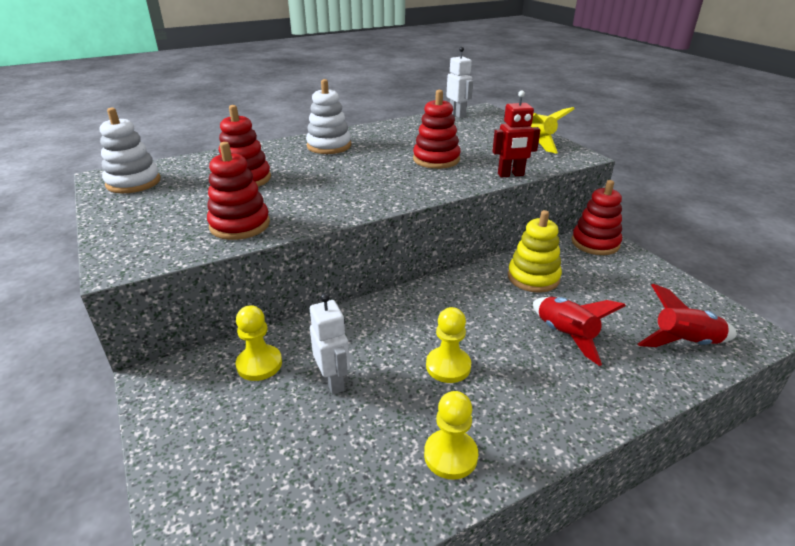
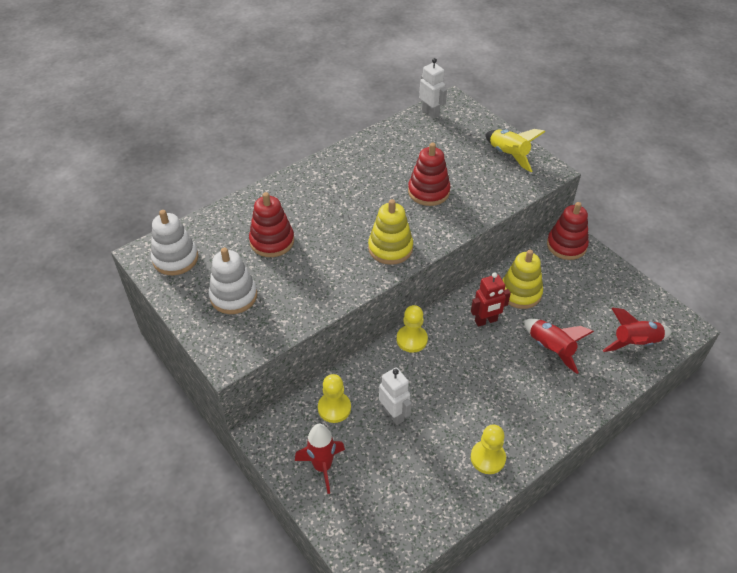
camera: 10 degrees left, 15 degrees up
red stacking toy [207,142,270,240] -> none
white stacking toy [306,79,351,154] -> white stacking toy moved to [209,247,257,314]
yellow pawn [426,307,471,383] -> yellow pawn moved to [397,305,428,353]
red robot [492,90,540,178] -> red robot moved to [471,272,511,327]
none -> red rocket [295,424,345,494]
none -> yellow stacking toy [368,199,413,265]

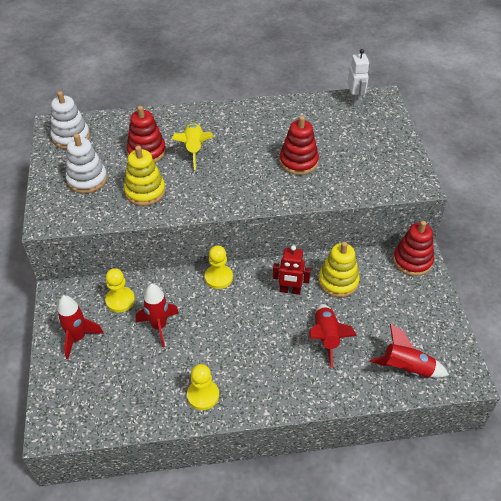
camera: 30 degrees right, 0 degrees up
yellow stacking toy [368,199,413,265] -> yellow stacking toy moved to [124,146,165,206]
white robot [379,367,412,425] -> red rocket [136,284,179,347]
yellow rocket [485,129,545,172] -> yellow rocket moved to [172,123,213,170]

